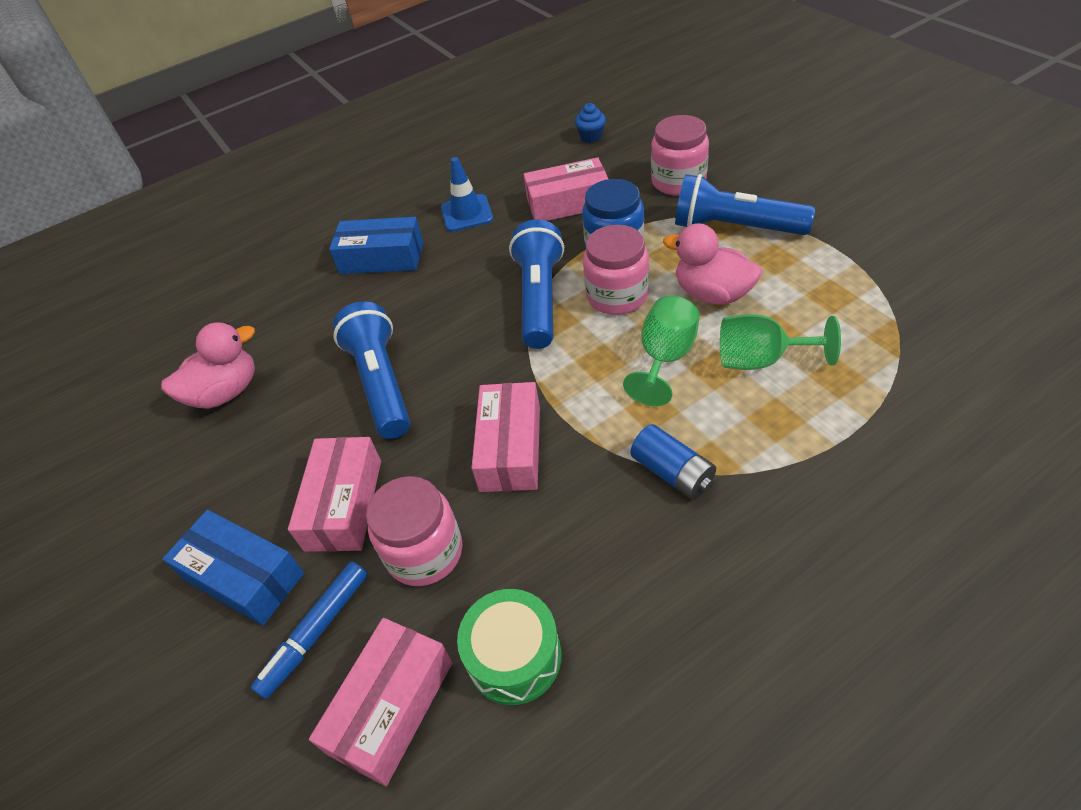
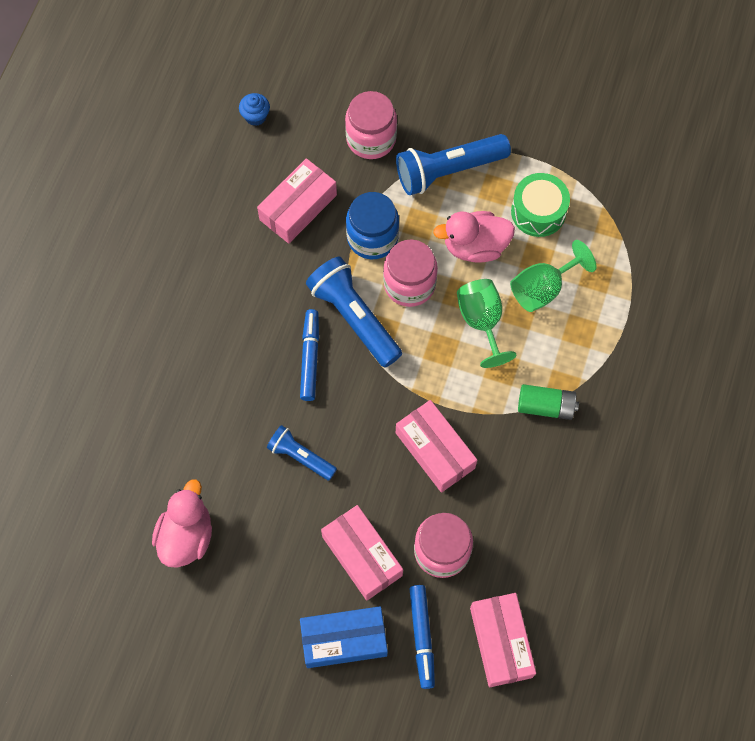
camera: 45 degrees left, 20 degrees up
blue box [329,217,423,274] -> none
blue flashlight [333,301,410,439] -> blue flashlight [267,425,337,481], size x0.59
blue traffic cone [441,157,493,232] -> none
green drum [457,589,561,705] -> green drum moved to [511,173,570,237]
blue battery [630,424,716,500] -> green battery [518,384,579,420]
none -> blue marker [300,309,319,401]

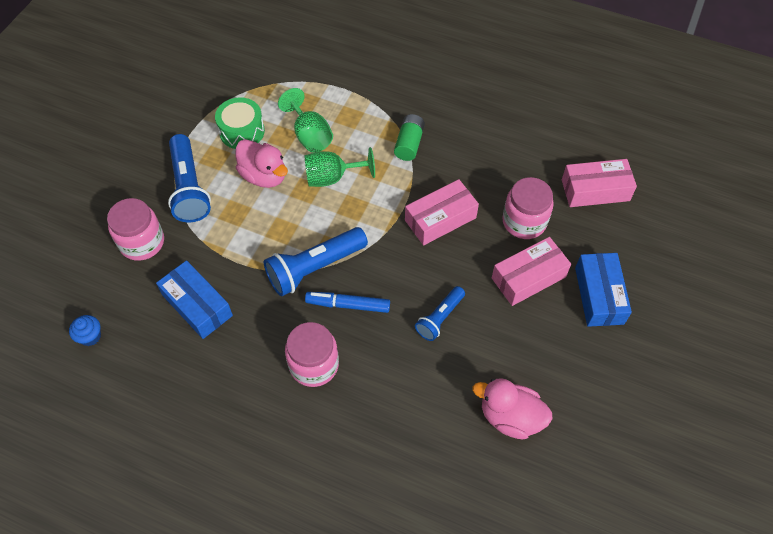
camera: 85 degrees left, 10 degrees down
pink box [257,158,337,244] -> blue box [156,260,233,339]
blue jar [346,192,399,259] -> none
pink jar [383,240,438,307] -> pink jar moved to [285,322,339,387]
blue marker [410,585,435,689] -> none
pink duck [433,211,515,263] -> pink duck turned 45 degrees counterclockwise [235,139,288,188]

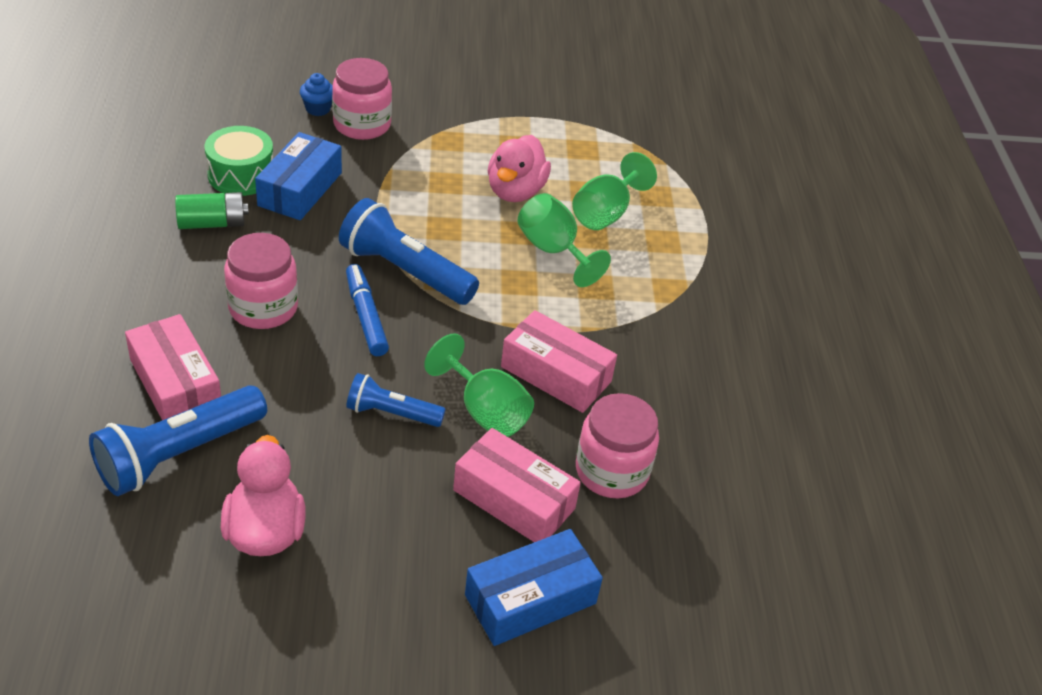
camera: 60 degrees right, 15 degrees down
blue cupcake [69,315,101,346] -> blue cupcake moved to [300,73,333,116]
blue flashlight [168,134,211,222] -> blue flashlight moved to [89,385,267,496]
green drum [215,97,265,149] -> green drum moved to [205,126,273,196]
green battery [394,114,425,161] -> green battery moved to [175,192,249,229]
pink box [562,159,637,207] -> pink box moved to [125,314,221,420]
none -> green goblet [424,333,534,437]

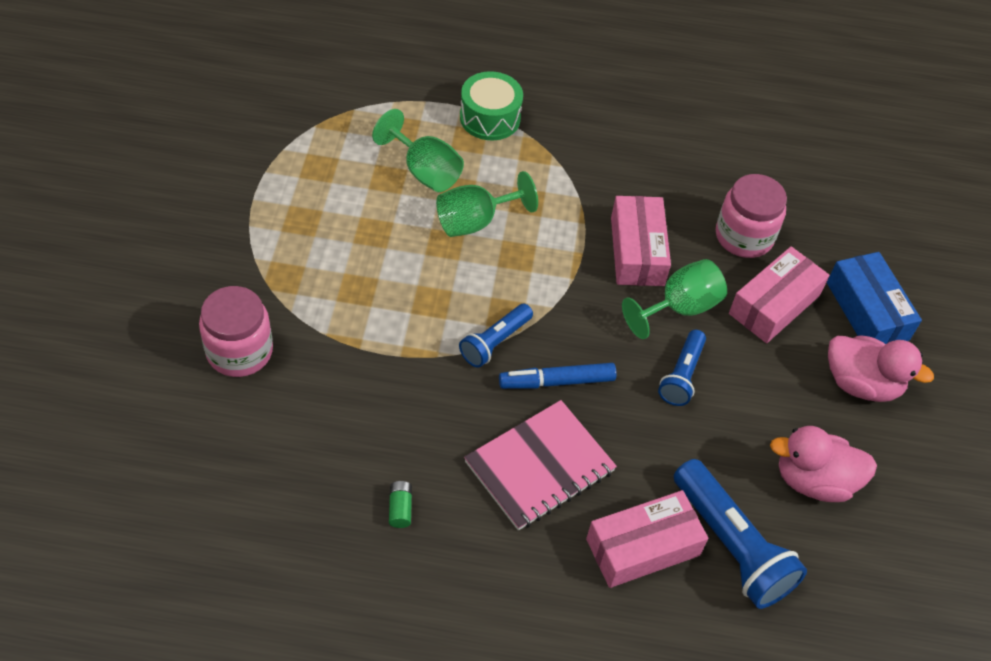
camera: 80 degrees left, 10 degrees up
green battery [175,192,249,229] -> green battery [389,481,412,528], size x0.59
green drum [205,126,273,196] -> green drum moved to [460,71,523,140]
pink jar [224,233,298,329] -> pink notebook [464,400,617,531]
blue box [255,132,342,220] -> none
blue cupcake [300,73,333,116] -> none
blue flashlight [339,198,479,305] -> blue flashlight [459,304,533,368], size x0.59
pink duck [488,135,551,202] -> pink duck moved to [828,335,934,402]
pink box [501,310,617,413] -> pink box turned 45 degrees counterclockwise [611,196,671,286]

